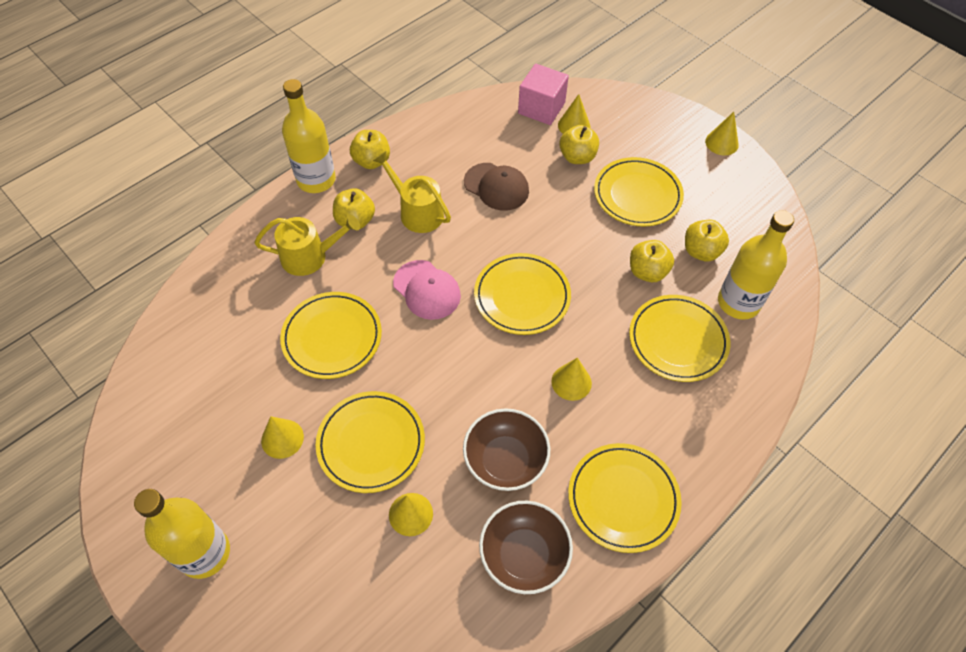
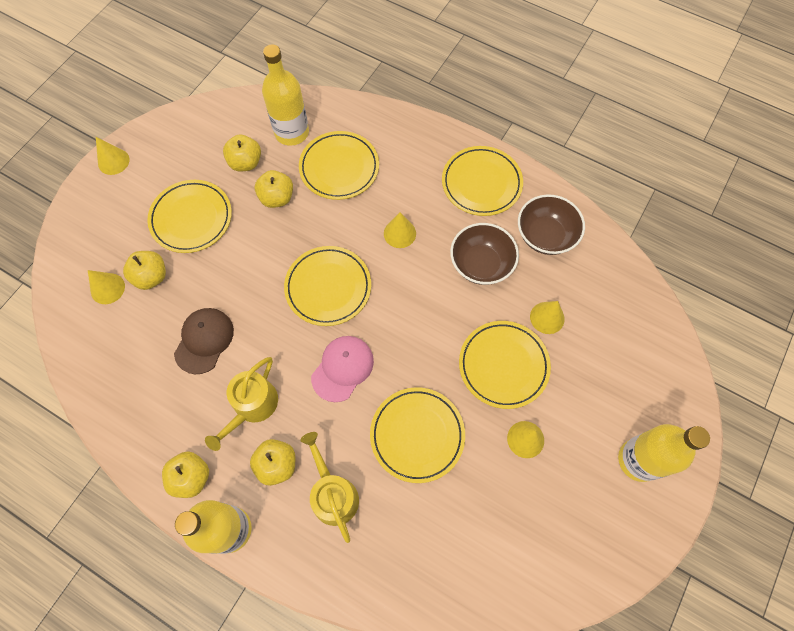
camera: 105 degrees left, 10 degrees up
pink cube [518,64,569,125] -> none

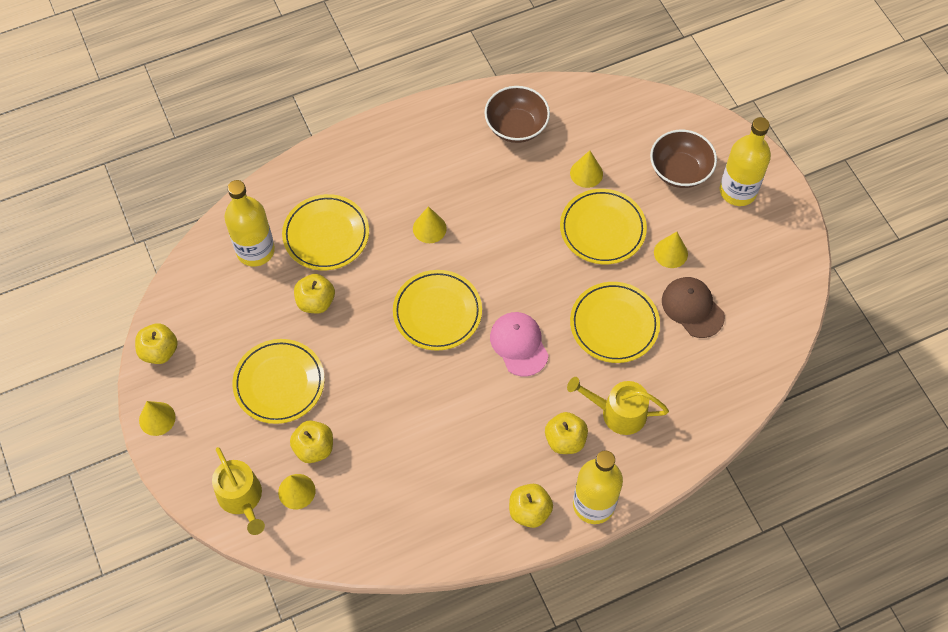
camera: 55 degrees left, 5 degrees down
brown cap [174,308,234,374] -> brown cap moved to [662,277,725,338]
yellow watering can [205,357,278,451] -> yellow watering can moved to [212,447,265,535]
yellow apple [223,134,261,172] -> yellow apple moved to [135,323,178,364]
yellow plate [442,146,523,216] -> none
brown bowl [450,223,519,285] -> brown bowl moved to [650,130,717,188]

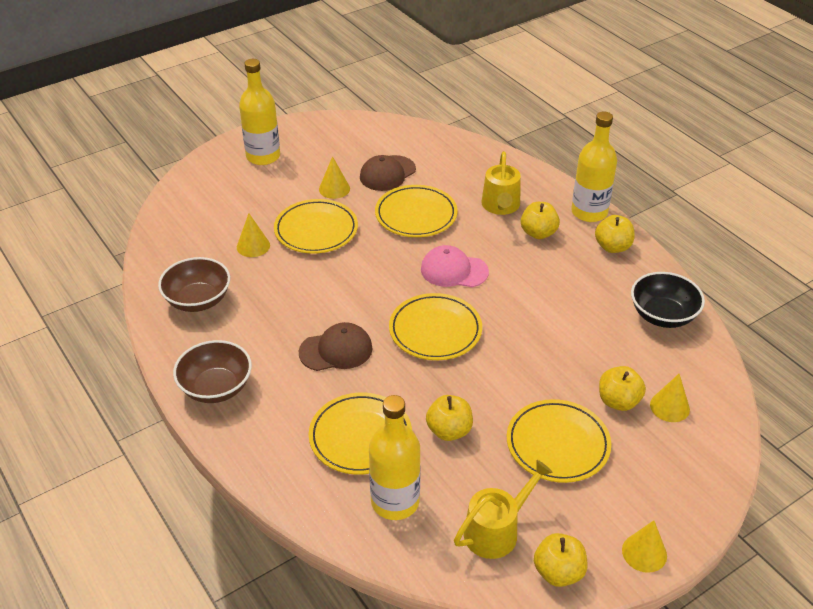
camera: 100 degrees left, 20 degrees down
yellow watering can [212,447,265,535] -> yellow watering can moved to [454,460,553,559]
yellow cone [413,206,447,243] -> brown cap [299,322,372,371]
pink cap [490,312,549,376] -> pink cap turned 45 degrees clockwise [421,245,489,288]
brown bowl [650,130,717,188] -> brown bowl moved to [173,340,252,403]
none -> black bowl [631,272,705,328]

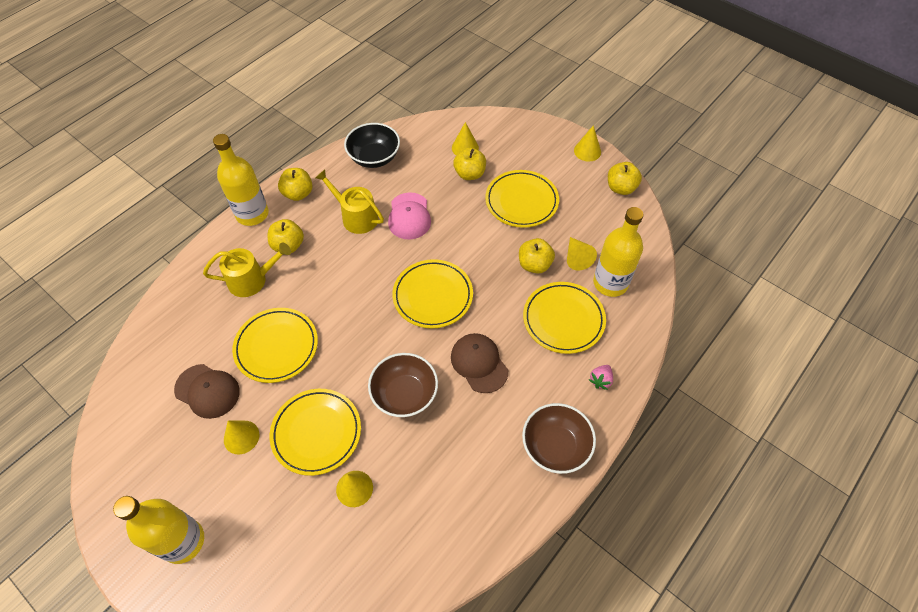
camera: 105 degrees left, 15 degrees up
brown bowl [158,257,230,312] -> brown bowl moved to [368,353,438,417]
pink cap [421,245,489,288] -> pink cap moved to [388,192,431,240]
yellow watering can [454,460,553,559] -> yellow watering can moved to [315,170,384,234]
none -> yellow cone [567,237,597,271]
none -> pink strawberry [589,365,613,390]

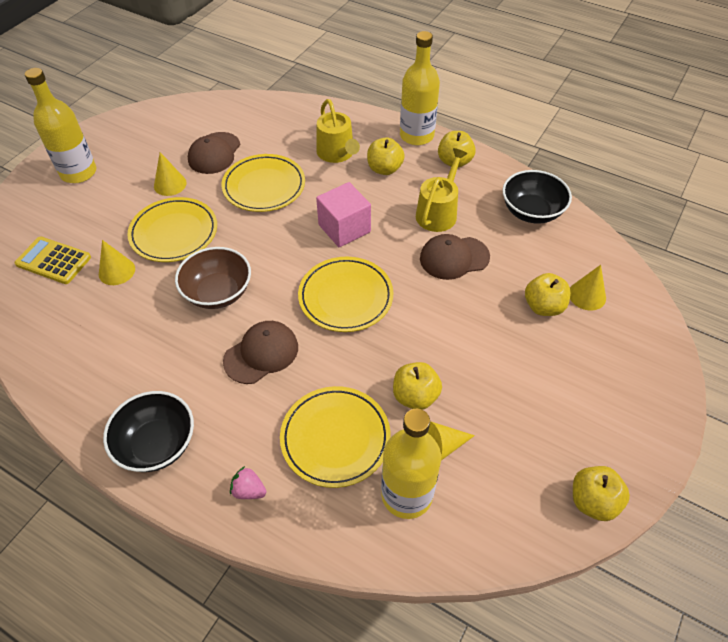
camera: 80 degrees right, 5 degrees down
pink cap [388,192,431,240] -> brown cap [420,234,490,280]
yellow plate [485,170,559,228] -> none
brown bowl [522,403,596,474] -> black bowl [103,391,194,472]
yellow cone [574,125,601,161] -> none
none -> yellow calculator [14,237,91,284]
none -> pink cube [316,182,371,247]

